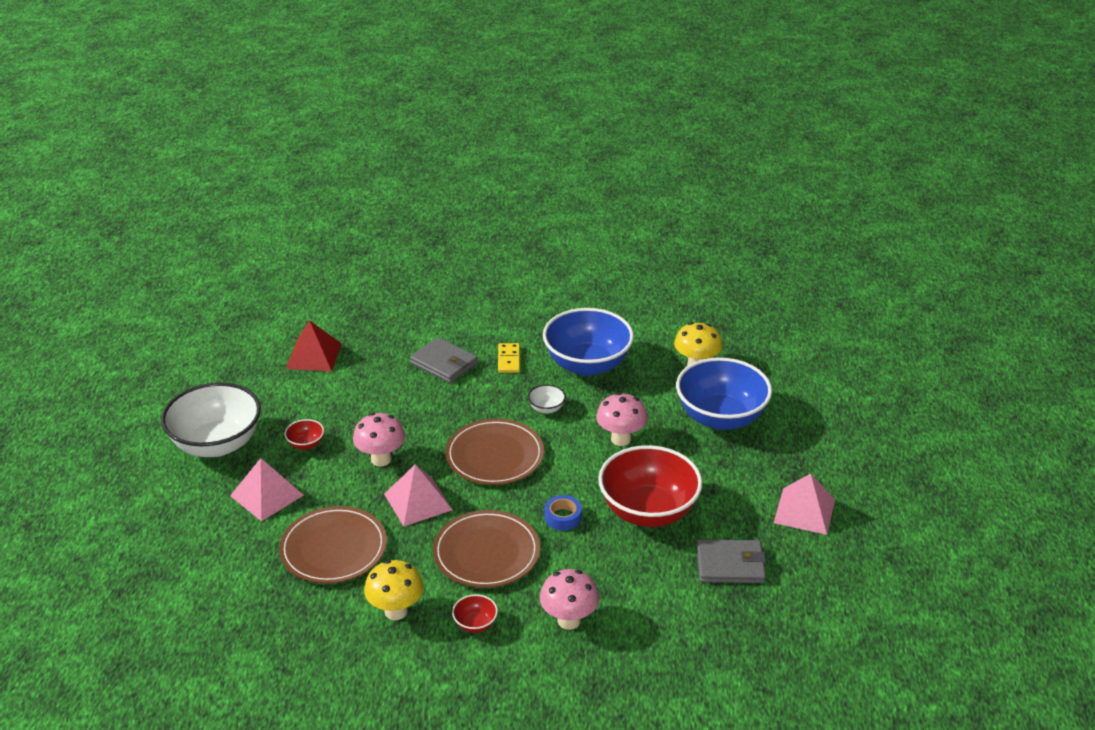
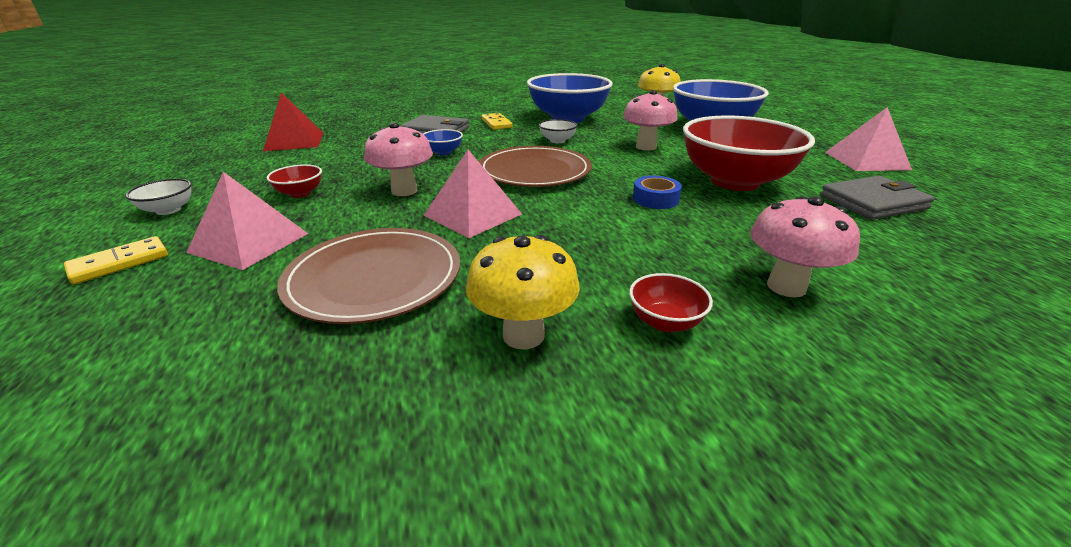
camera: 20 degrees left, 5 degrees down
white bowl [161,382,261,457] -> white bowl [126,179,191,215], size x0.41
brown plate [433,510,540,588] -> none
none -> yellow domino [64,236,168,284]
none -> blue bowl [423,129,463,155]

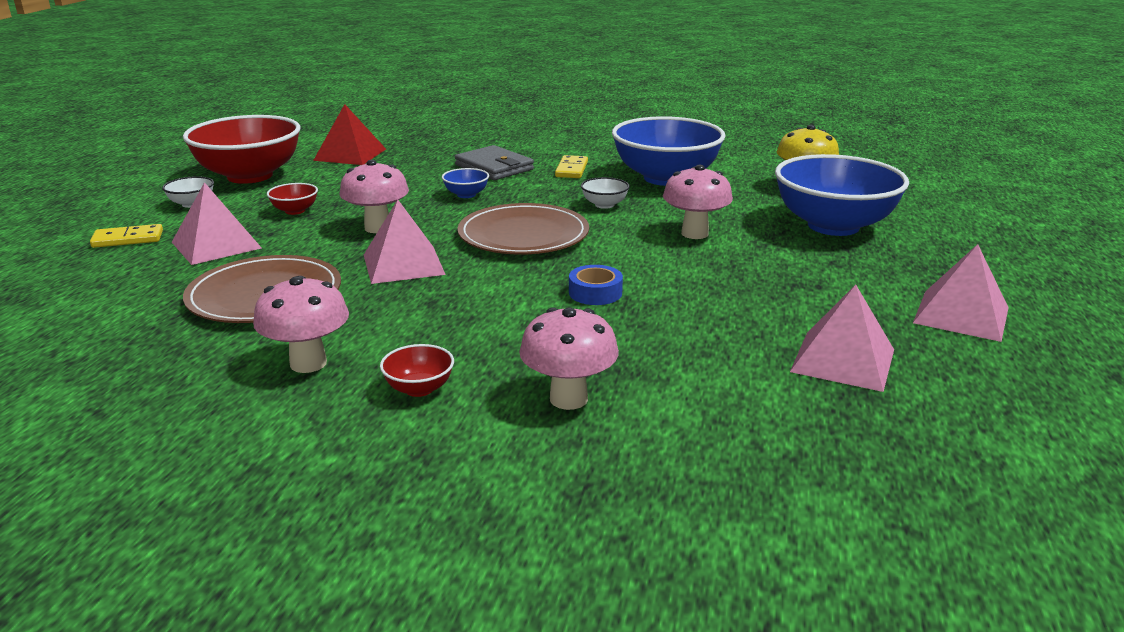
camera: 30 degrees right, 5 degrees down
yellow mushroom [466,235,580,349] -> pink mushroom [253,276,349,373]
red bowl [683,116,815,191] -> red bowl moved to [183,115,300,184]
grey wallet [820,176,935,220] -> pink pyramid [790,284,894,392]

